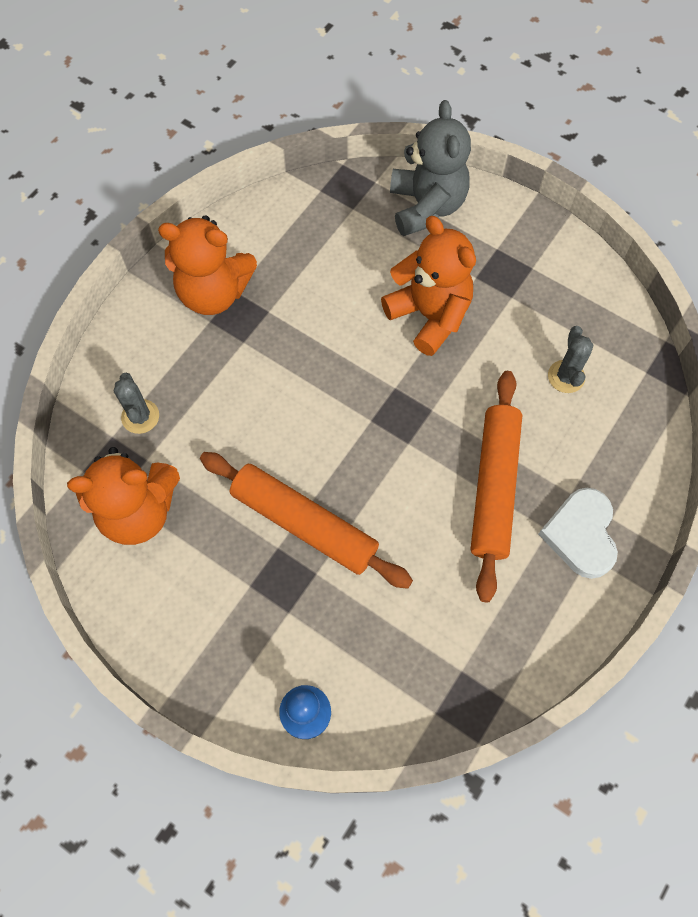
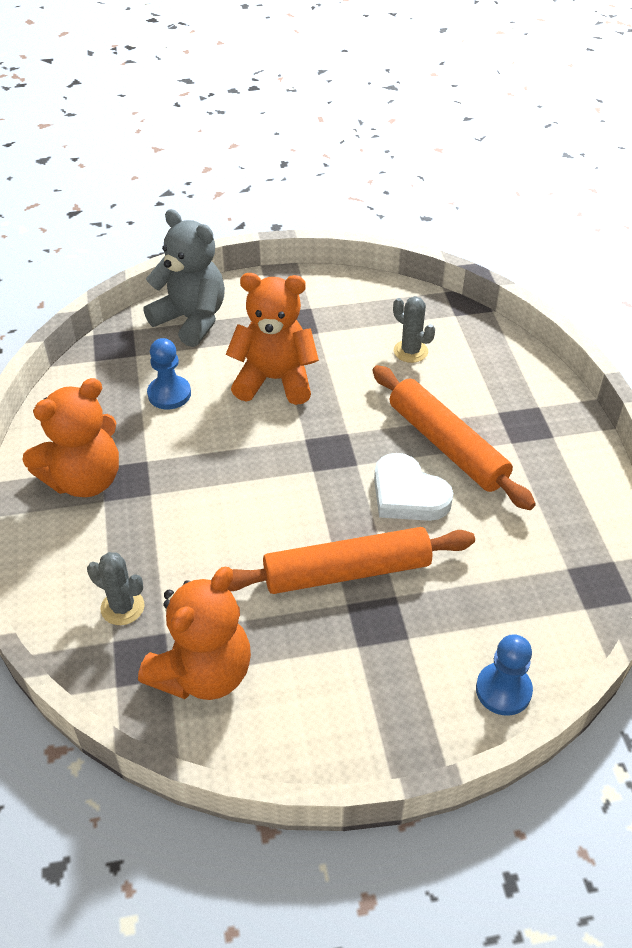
camera: 45 degrees left, 20 degrees down
white heart [538,488,618,579] -> white heart moved to [374,453,453,521]
none -> blue pawn [147,338,191,410]

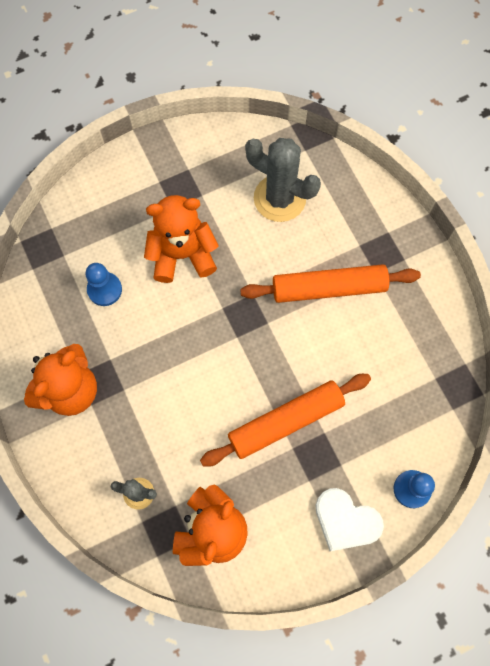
camera: 15 degrees left, 25 degrees up
grey teddy bear [143,209,225,347] -> none
orange rolling pin [373,365,536,510] -> orange rolling pin turned 45 degrees counterclockwise [240,264,421,303]
white heart [374,453,453,521] -> white heart moved to [315,488,384,551]
grey cactus [393,296,435,363] -> grey cactus [245,138,321,222], size x1.88

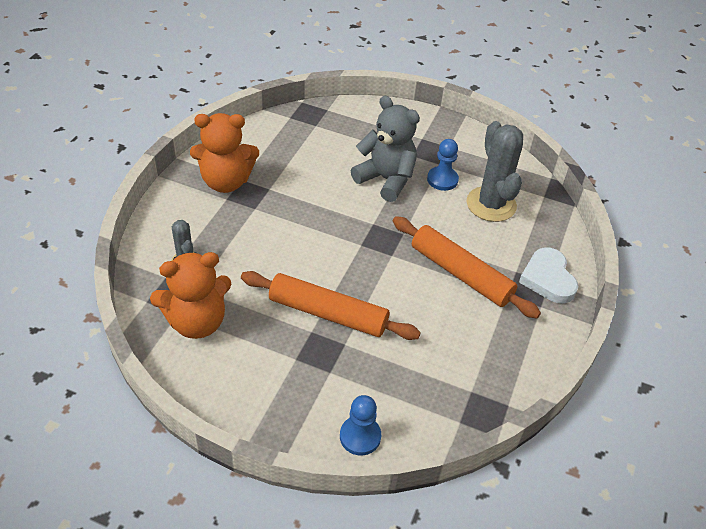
camera: 45 degrees right, 25 degrees down
blue pawn [85,263,122,306] -> blue pawn moved to [427,139,459,191]
orange teddy bear [144,195,219,283] -> grey teddy bear [351,96,420,202]
white heart [315,488,384,551] -> white heart moved to [519,247,579,304]

